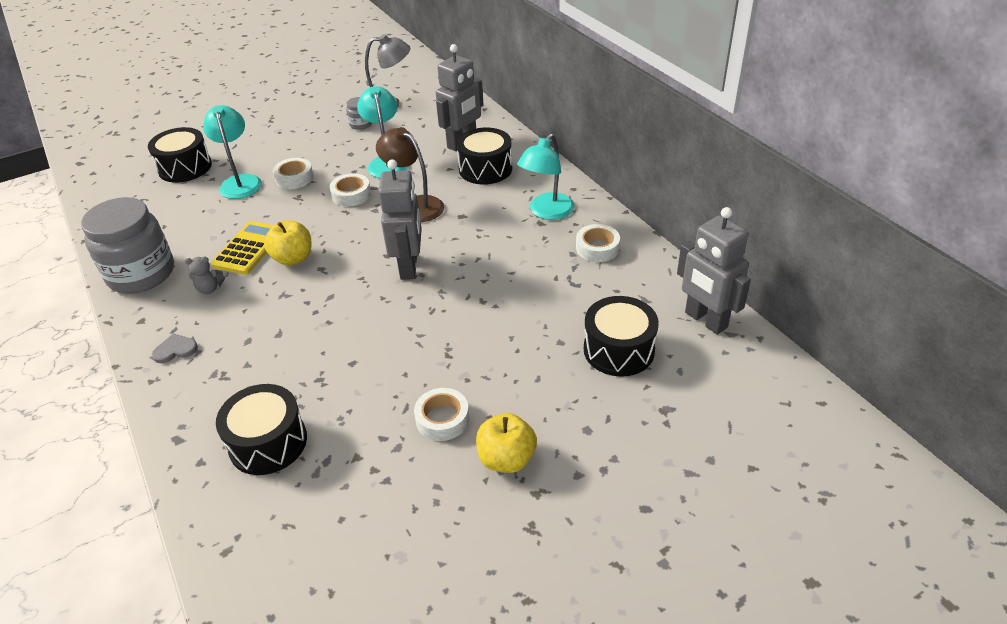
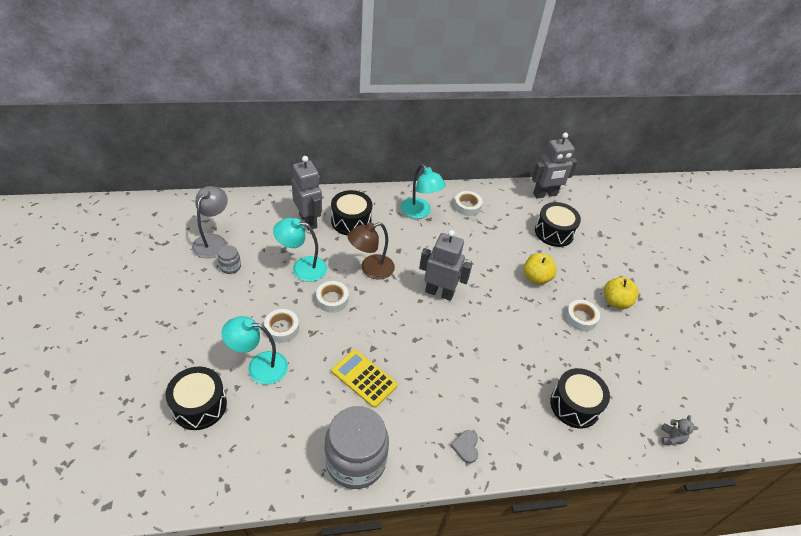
camera: 75 degrees left, 5 degrees up
grey teddy bear [185,257,225,294] -> grey teddy bear moved to [661,415,694,445]
yellow apple [264,221,311,266] -> yellow apple moved to [524,253,557,284]

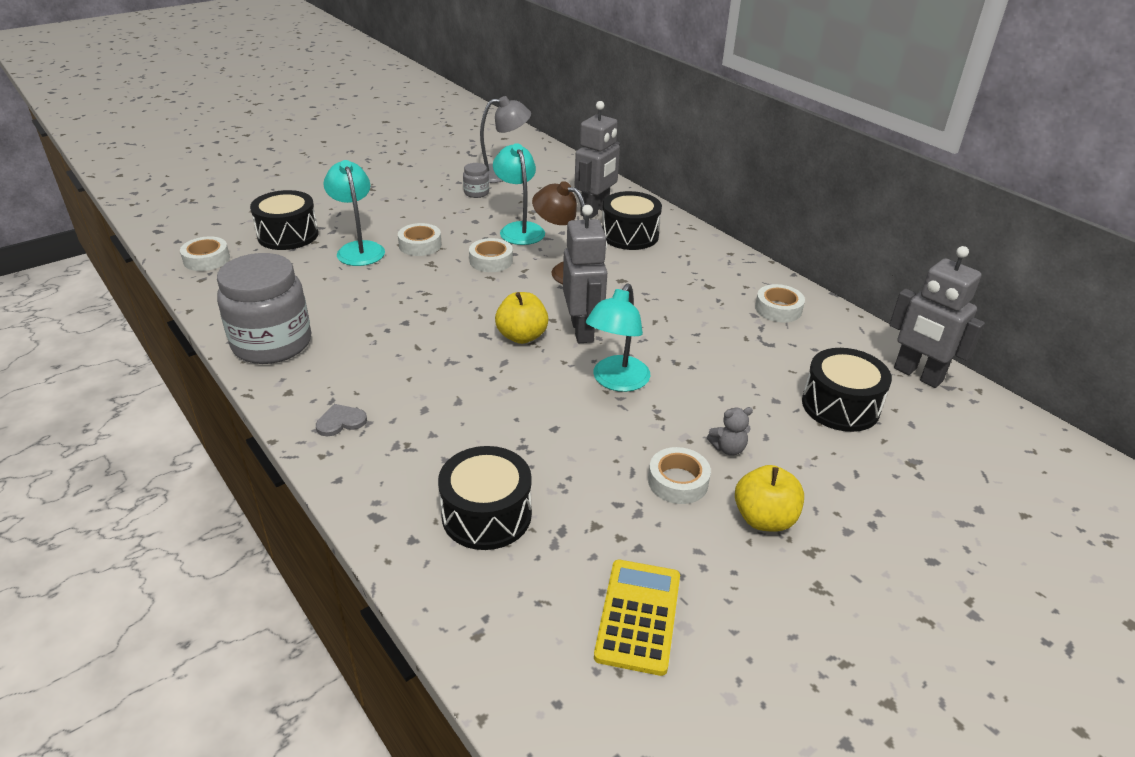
camera: 65 degrees right, 10 degrees down
yellow calculator [332,350,398,408] -> yellow calculator moved to [594,560,680,676]
turquoise lamp [401,164,446,219] -> turquoise lamp moved to [586,283,650,392]
yellow apple [524,253,557,284] -> yellow apple moved to [495,292,549,344]
grey teddy bear [661,415,694,445] -> grey teddy bear moved to [707,407,753,456]
none -> white tape [180,236,230,271]

